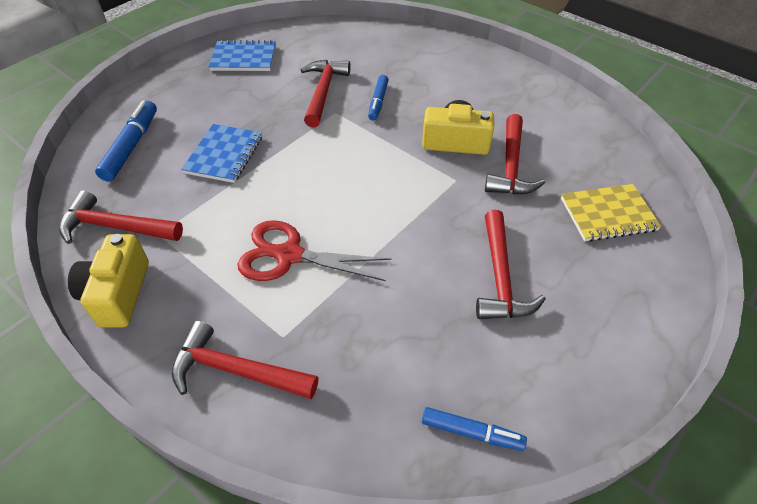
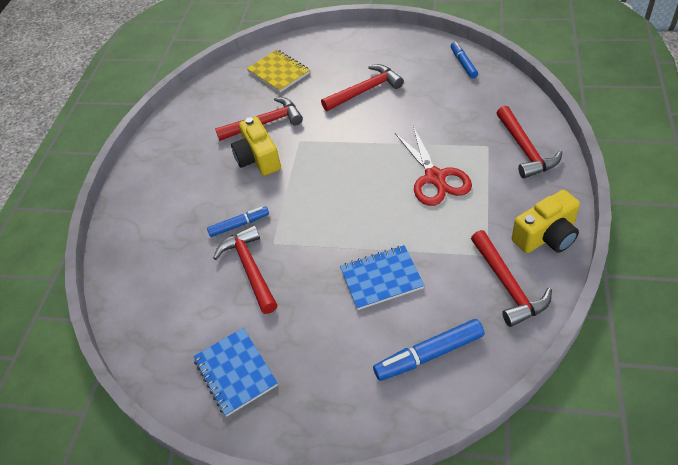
camera: 115 degrees left, 0 degrees up
red hammer [301,60,350,127] -> red hammer turned 90 degrees clockwise [213,225,277,314]

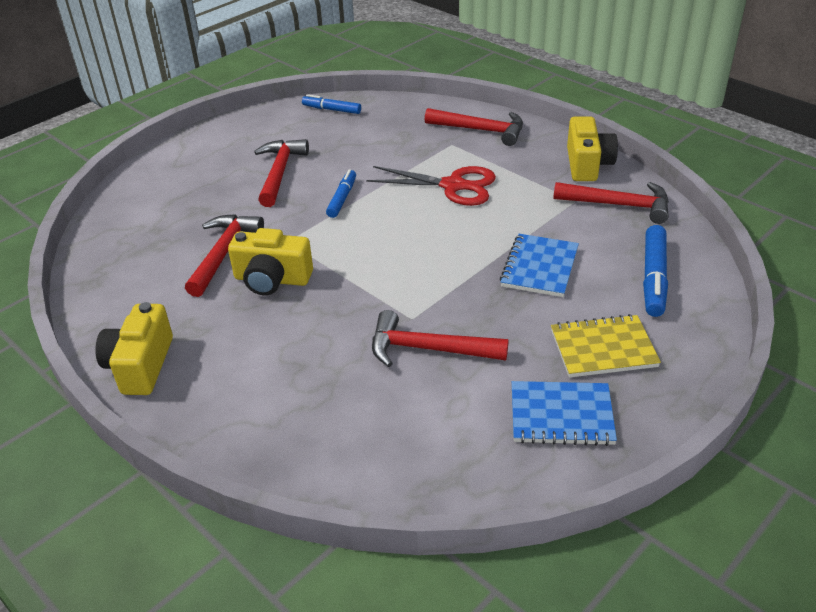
camera: 60 degrees left, 10 degrees down
blue marker [207,206,269,237] -> blue marker moved to [326,169,356,218]
yellow notebook [247,50,310,93] -> yellow notebook moved to [551,314,661,378]
none -> yellow camera [95,302,173,395]

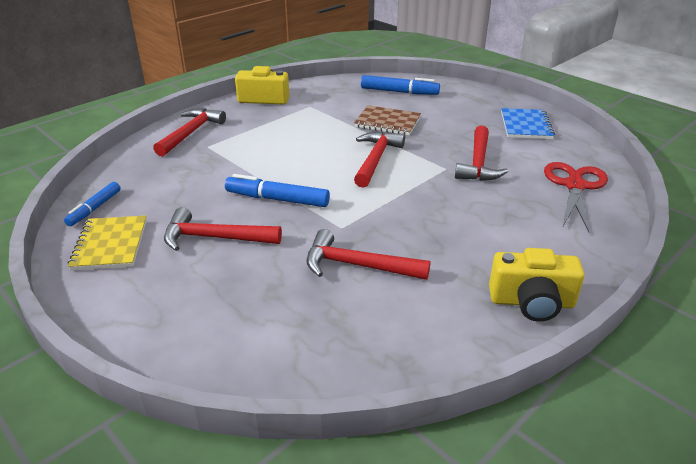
camera: 90 degrees left, 5 degrees down
yellow camera [228,228,313,295] -> none
blue marker [326,169,356,218] -> blue marker [225,174,330,207], size x1.54
red scissors [366,166,496,206] -> red scissors moved to [544,162,608,233]
blue notebook [500,234,579,297] -> brown notebook [354,105,421,135]
yellow notebook [551,314,661,378] -> yellow notebook moved to [68,216,147,270]
red hammer [553,182,669,224] -> red hammer moved to [354,132,405,188]

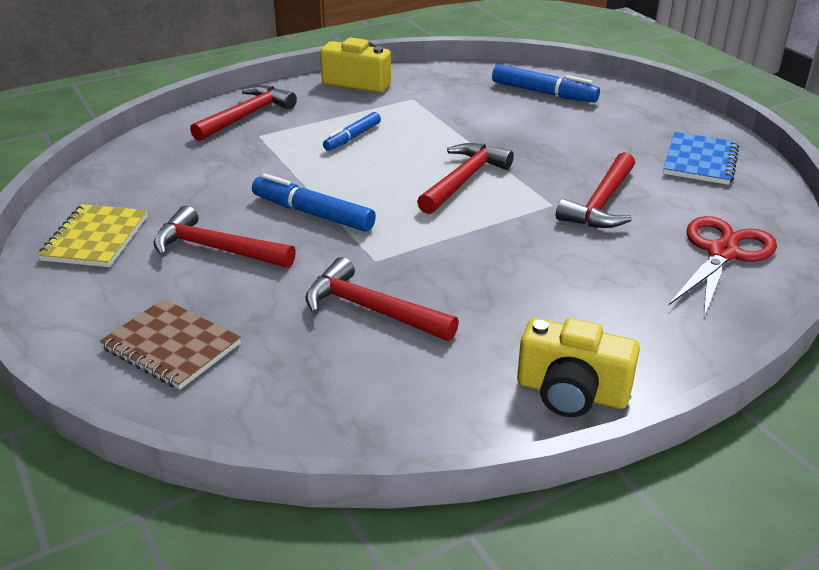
camera: 15 degrees right, 0 degrees up
blue marker [64,182,121,226] -> blue marker moved to [323,112,381,151]
brown notebook [354,105,421,135] -> brown notebook moved to [100,299,241,390]

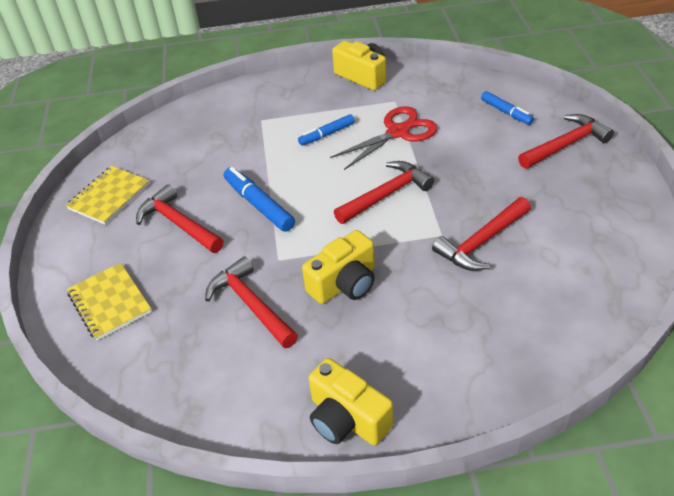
camera: 25 degrees right, 10 degrees up
brown notebook [100,299,241,390] -> yellow notebook [67,263,152,340]
red hammer [190,85,297,141] -> red hammer moved to [518,114,614,169]
blue marker [492,64,600,103] -> blue marker [481,91,534,125], size x0.65
blue notebook [663,132,739,185] -> none
red scissors [669,216,777,317] -> red scissors moved to [330,106,438,170]
none -> yellow camera [302,230,375,304]

